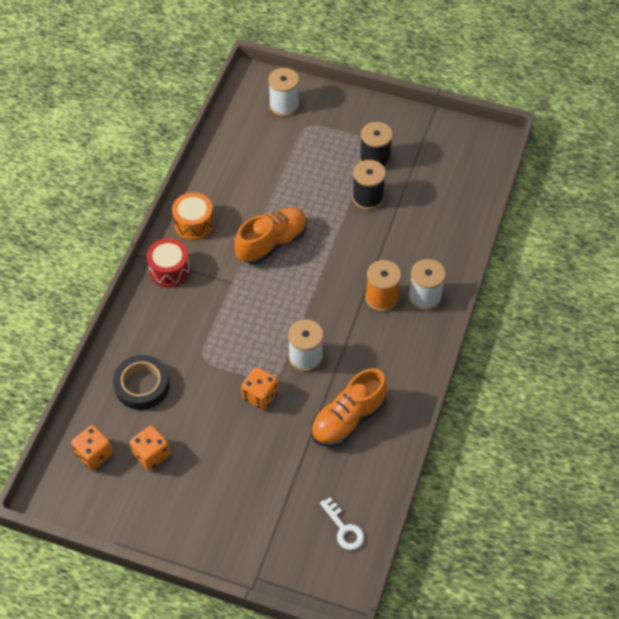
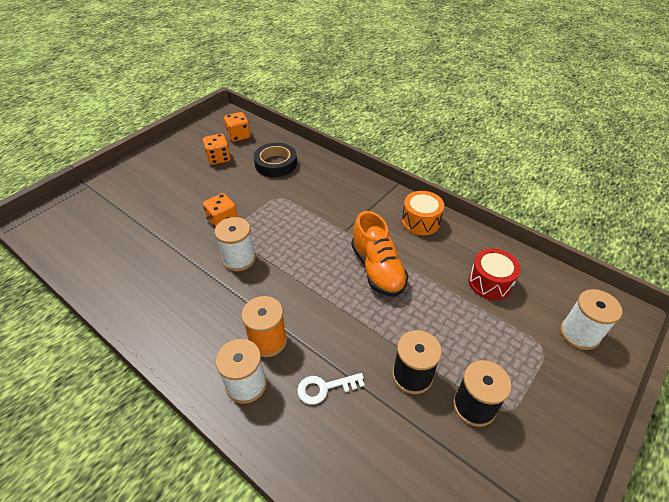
camera: 110 degrees right, 10 degrees down
red drum [146,238,190,287] -> red drum moved to [468,248,521,300]
orange shoe [311,368,388,447] -> none
white key [320,497,364,550] -> white key moved to [297,373,365,405]

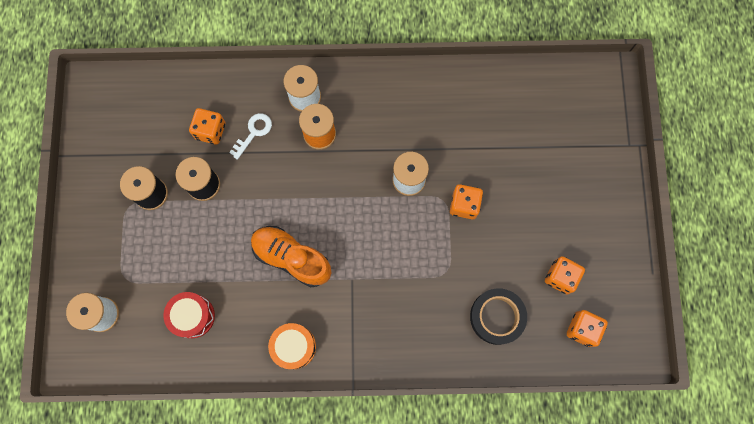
camera: 140 degrees right, 30 degrees up
none -> orange dice [189,108,225,145]

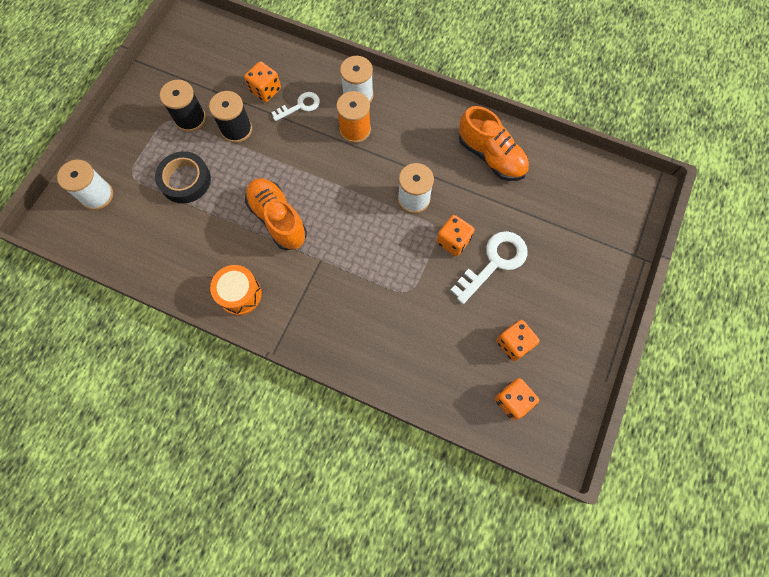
camera: 25 degrees right, 5 degrees down
red drum [163,292,215,338] -> none
black tape [470,288,527,345] -> black tape moved to [155,151,211,204]
none -> white key [450,231,528,304]
none -> orange shoe [459,106,529,181]

